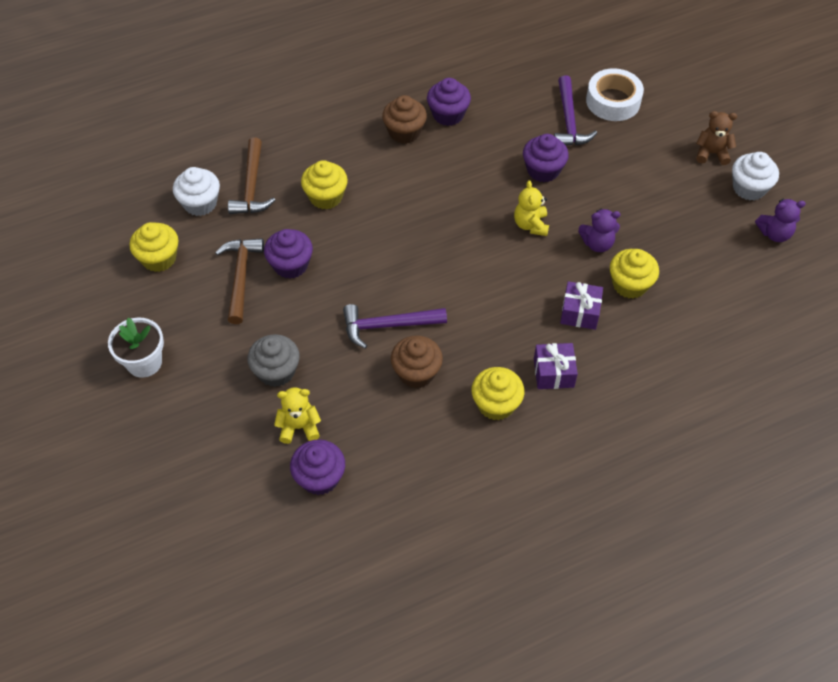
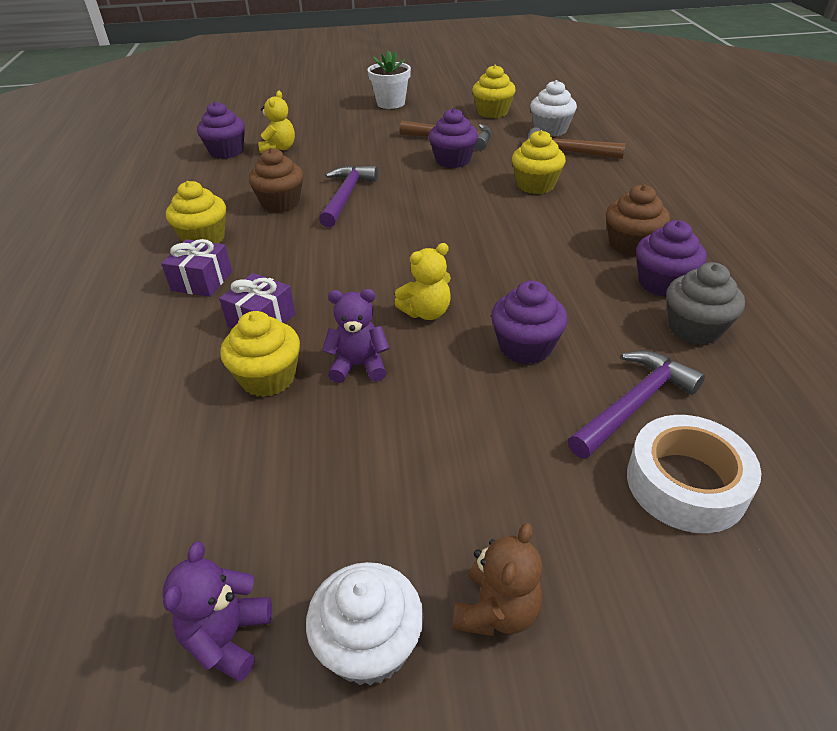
camera: 110 degrees right, 15 degrees down
grey cupcake [247,334,300,387] -> grey cupcake moved to [666,262,745,345]
yellow teddy bear [514,180,549,236] -> yellow teddy bear turned 135 degrees clockwise [394,243,451,320]
purple hammer [554,75,597,146] -> purple hammer turned 120 degrees clockwise [568,351,705,459]
purple teddy bear [578,209,621,252] -> purple teddy bear turned 75 degrees clockwise [322,289,390,383]

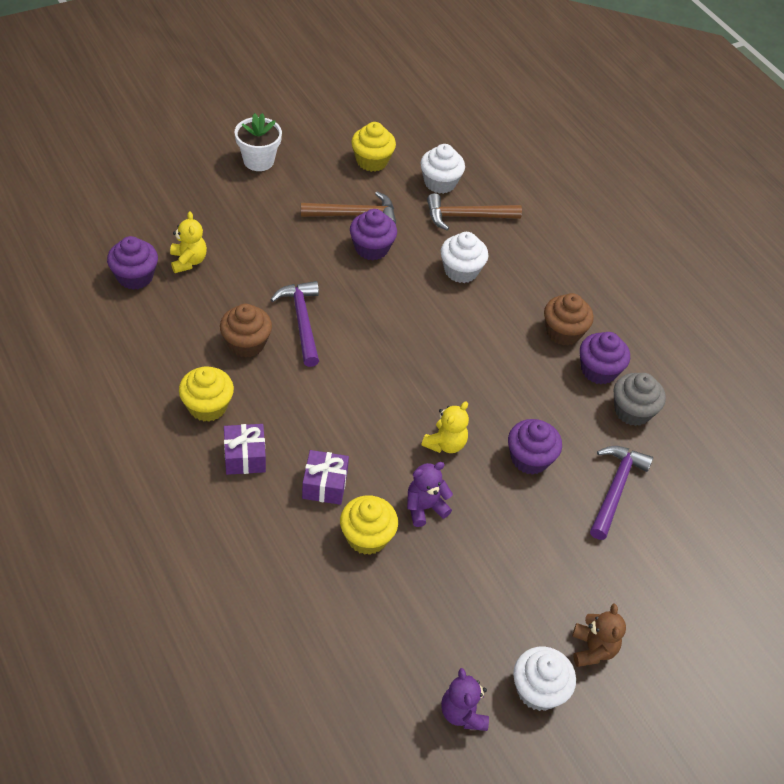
camera: 30 degrees left, 10 degrees up
yellow cupcake [512,130,566,194] -> white cupcake [441,232,488,283]
white tape [627,415,761,533] -> none

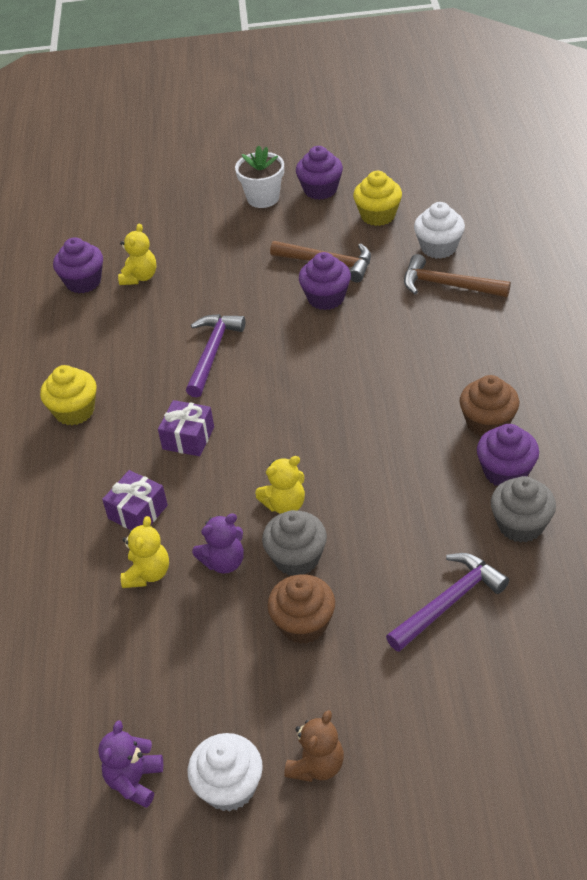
camera: 35 degrees right, 5 degrees down
brown cupcake [220,304,272,358] -> brown cupcake moved to [267,574,335,644]
purple gift [224,424,266,475] -> purple gift moved to [158,400,214,456]
yellow cupcake [340,496,398,555] -> yellow teddy bear [121,516,169,588]
purple teddy bear [407,462,453,527] -> purple teddy bear turned 150 degrees clockwise [192,513,244,574]
white cupcake [441,232,488,283] -> none
purple cupcake [508,419,562,475] -> purple cupcake moved to [296,146,343,200]
none -> grey cupcake [262,510,327,576]

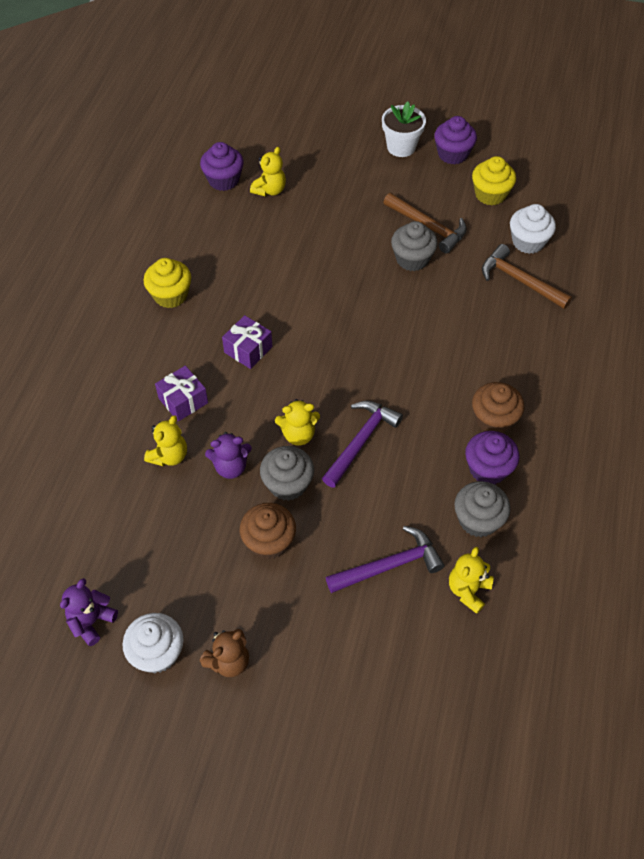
camera: 15 degrees right, 10 degrees up
purple hammer [186,314,245,398] -> purple hammer moved to [322,401,403,488]
purple cupcake [299,252,351,310] -> grey cupcake [391,221,438,271]
none -> yellow teddy bear [449,547,494,614]

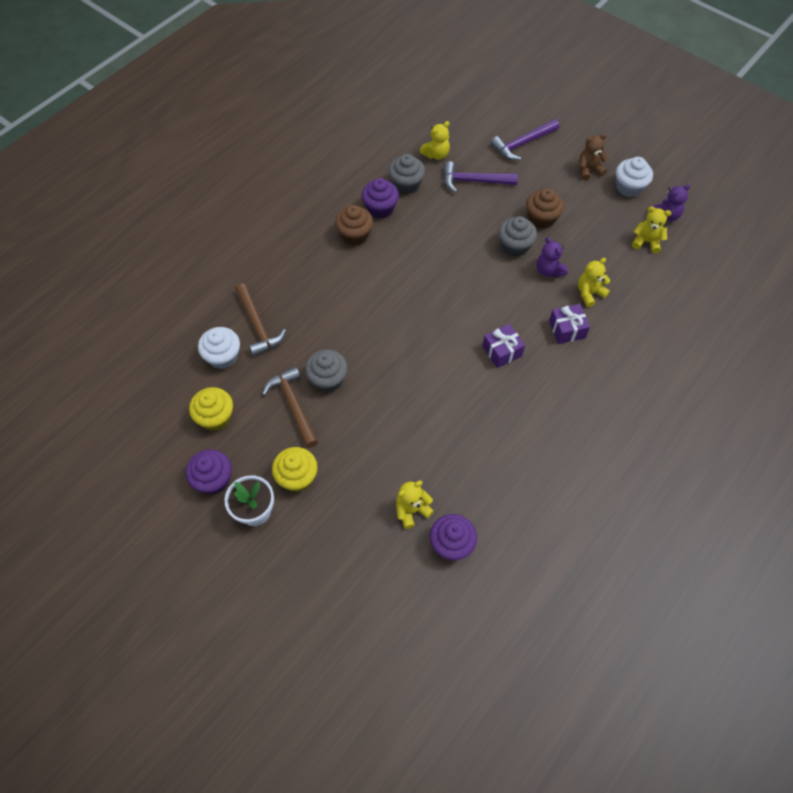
camera: 155 degrees left, 5 degrees up
yellow cupcake [143,258,191,308] -> yellow cupcake moved to [272,447,318,492]
purple teddy bear [205,432,252,479] -> purple teddy bear turned 135 degrees counterclockwise [537,237,568,278]
yellow teddy bear [275,399,320,446] -> yellow teddy bear moved to [632,207,671,254]
purple hammer [322,401,403,488] -> purple hammer moved to [491,119,559,160]

